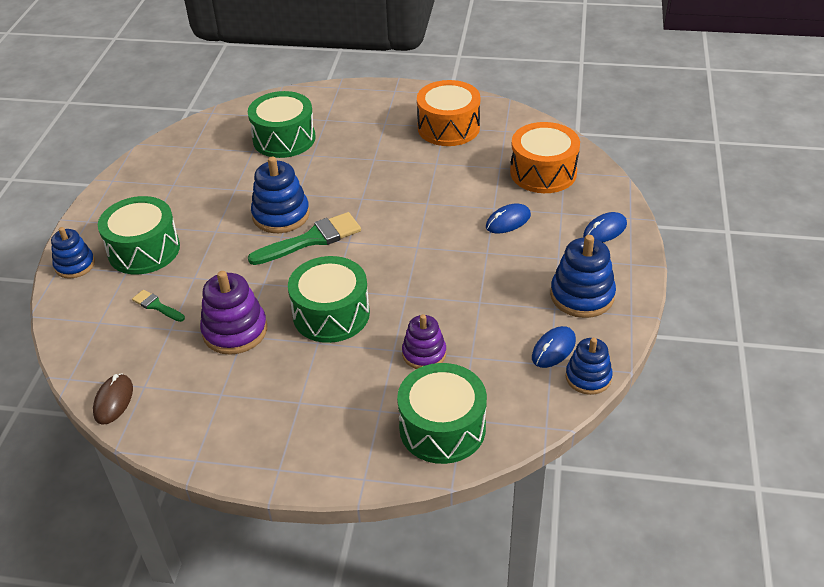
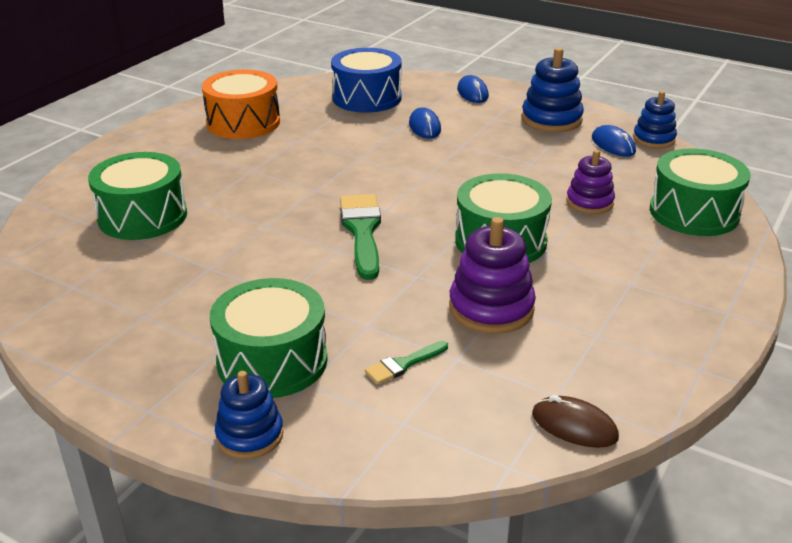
camera: 70 degrees left, 10 degrees down
blue stacking toy [251,157,310,233] -> none
orange drum [510,122,580,193] -> blue drum [331,48,402,113]

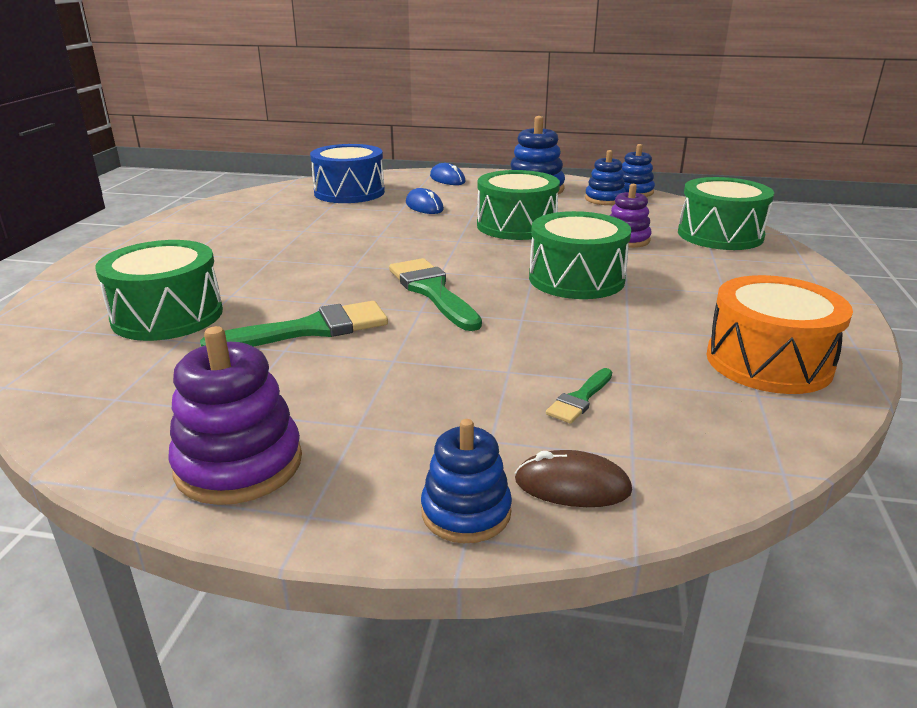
camera: 20 degrees left, 5 degrees down
orange drum [202,69,280,139] -> orange drum moved to [706,275,853,394]
green drum [210,278,328,398] -> green drum moved to [477,170,560,240]
purple stacking toy [449,217,536,334] -> purple stacking toy moved to [168,326,302,505]
brown mouse [532,395,619,448] -> brown mouse moved to [515,450,632,507]
blue mouse [592,125,636,157] -> blue stacking toy [585,150,626,205]
none -> green brush [200,301,388,347]

